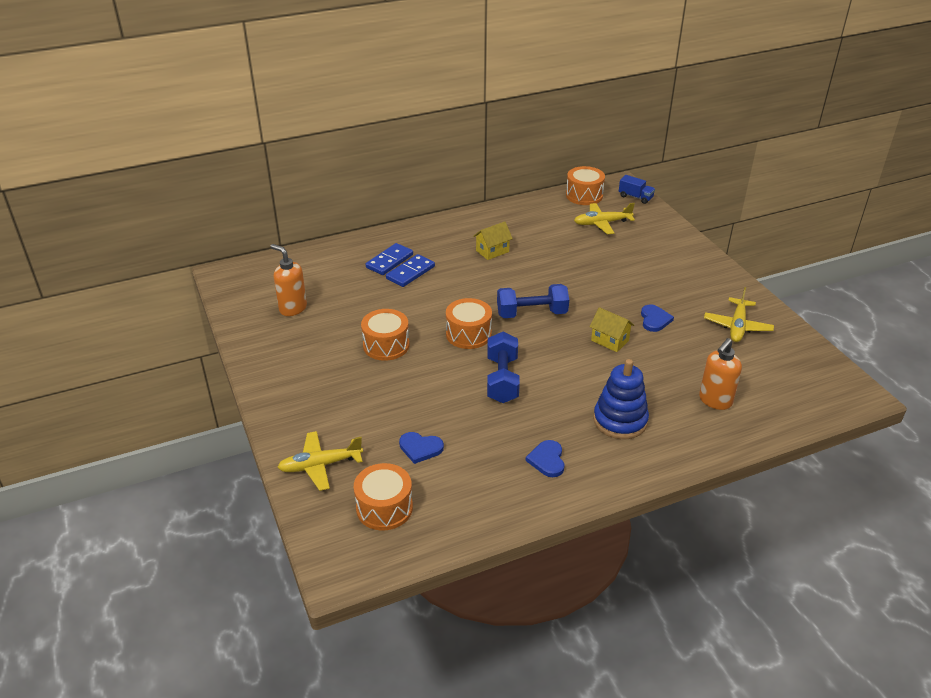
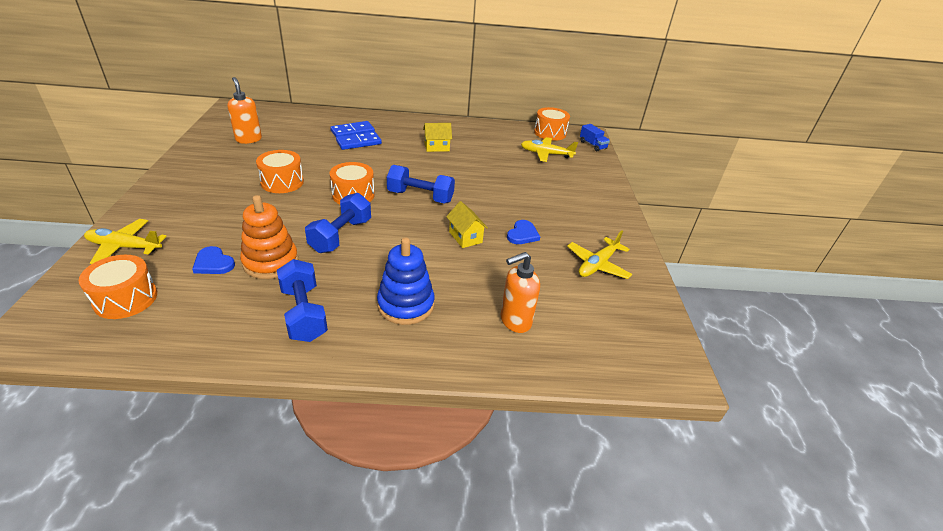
camera: 20 degrees right, 0 degrees up
blue heart [526,440,565,477] -> blue dumbbell [277,259,328,342]
none -> orange stacking toy [240,195,298,279]

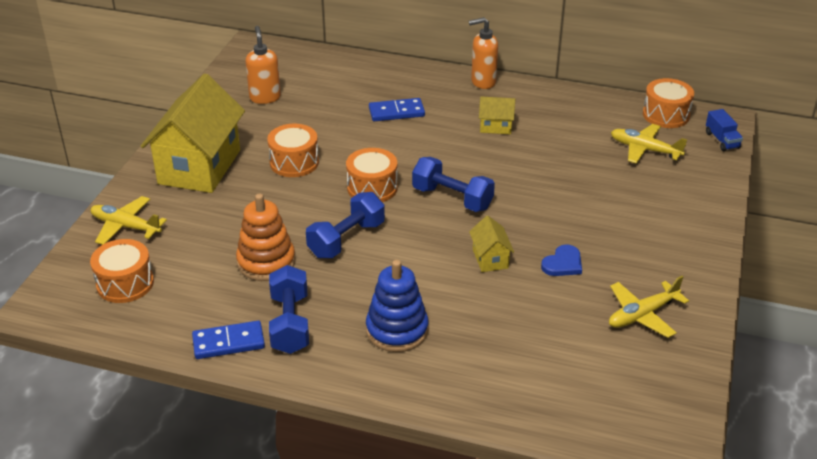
camera: 20 degrees right, 0 degrees up
blue heart [192,246,235,274] -> none
blue domino [330,121,375,137] -> blue domino moved to [192,321,265,359]
orange soap dispenser [501,252,540,333] -> orange soap dispenser moved to [469,17,498,89]
none -> yellow house [141,73,245,193]

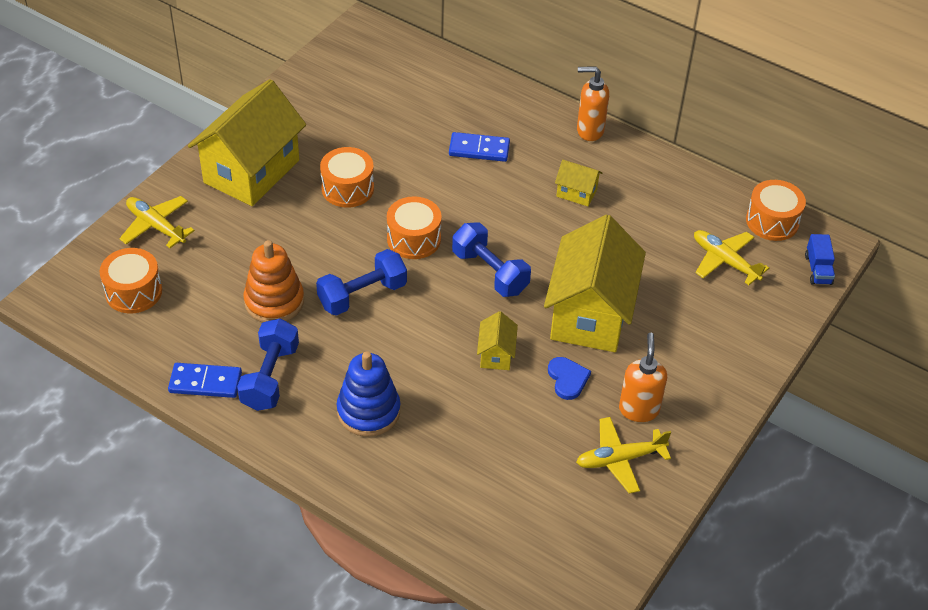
camera: 15 degrees right, 10 degrees up
orange soap dispenser [245,26,281,104] -> orange soap dispenser moved to [619,333,667,422]
blue heart [541,244,582,276] -> blue heart turned 75 degrees counterclockwise [548,357,591,400]
none -> yellow house [544,215,646,352]

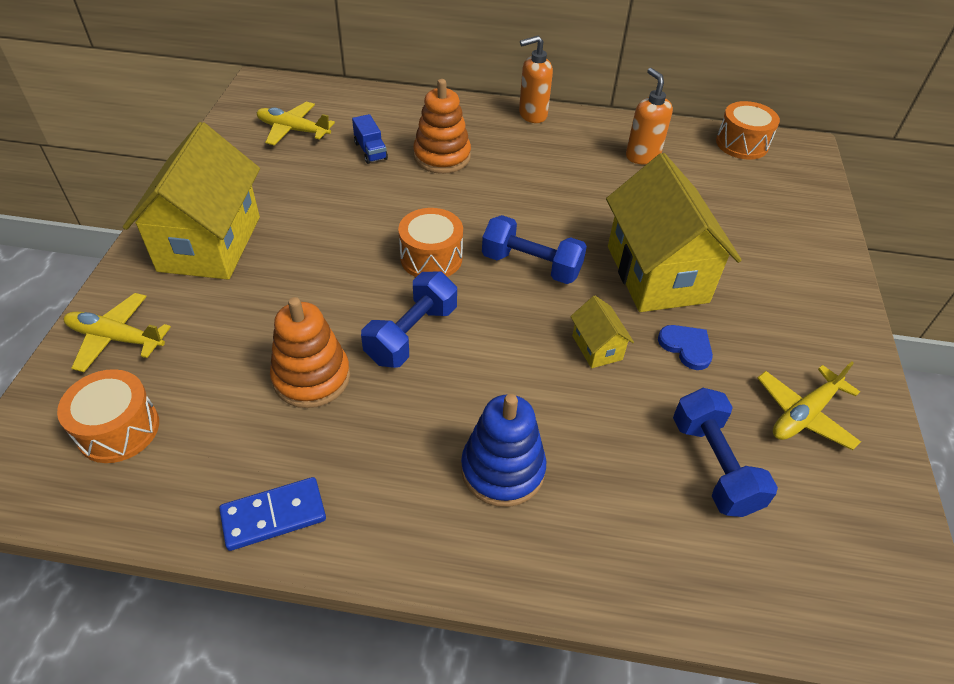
camera: 25 degrees left, 0 degrees up
blue dumbbell [237,318,299,411] -> blue dumbbell moved to [673,388,778,517]
orange drum [320,147,374,208] -> none
blue domino [449,132,510,162] -> orange stacking toy [413,79,471,174]
yellow house [555,160,602,206] -> none
orange soap dispenser [619,333,667,422] -> orange soap dispenser moved to [626,68,673,164]
yellow plane [694,230,769,285] -> yellow plane moved to [257,102,335,146]
blue truck [805,234,835,285] -> blue truck moved to [352,114,388,164]

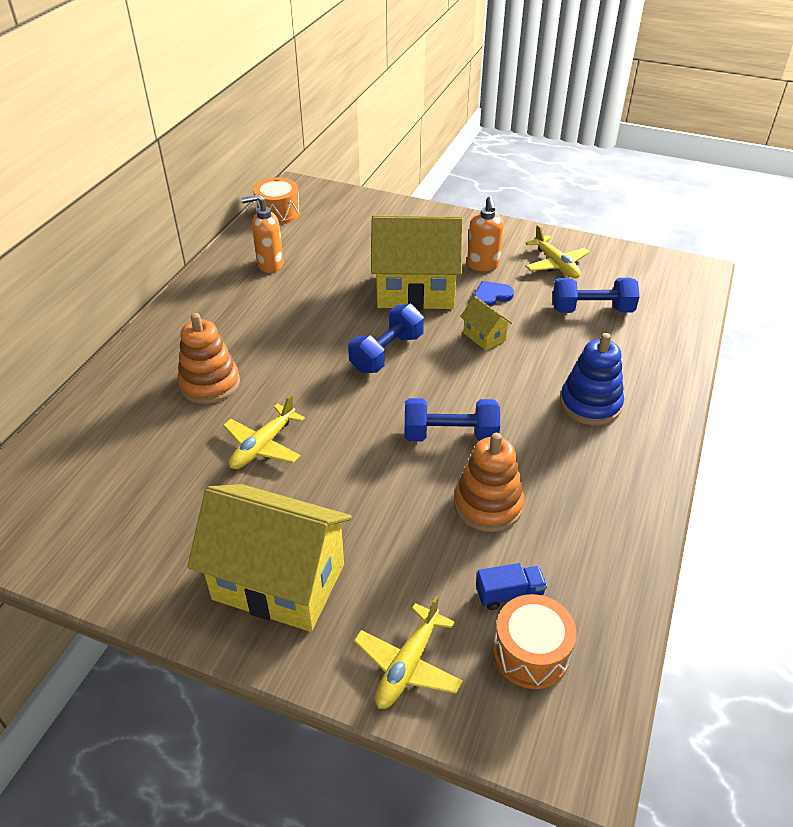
camera: 75 degrees left, 5 degrees down
blue domino [219,477,326,551] -> none
yellow plane [257,102,335,146] -> yellow plane moved to [223,395,305,469]
blue truck [352,114,388,164] -> blue truck moved to [476,563,547,610]
blue dumbbell [361,272,457,368] -> blue dumbbell turned 45 degrees counterclockwise [405,398,500,441]
orange drum [398,208,463,277] -> none
orange soap dispenser [519,36,553,123] -> orange soap dispenser moved to [467,196,504,271]
yellow house [570,296,634,368] -> yellow house turned 60 degrees clockwise [460,296,512,351]

